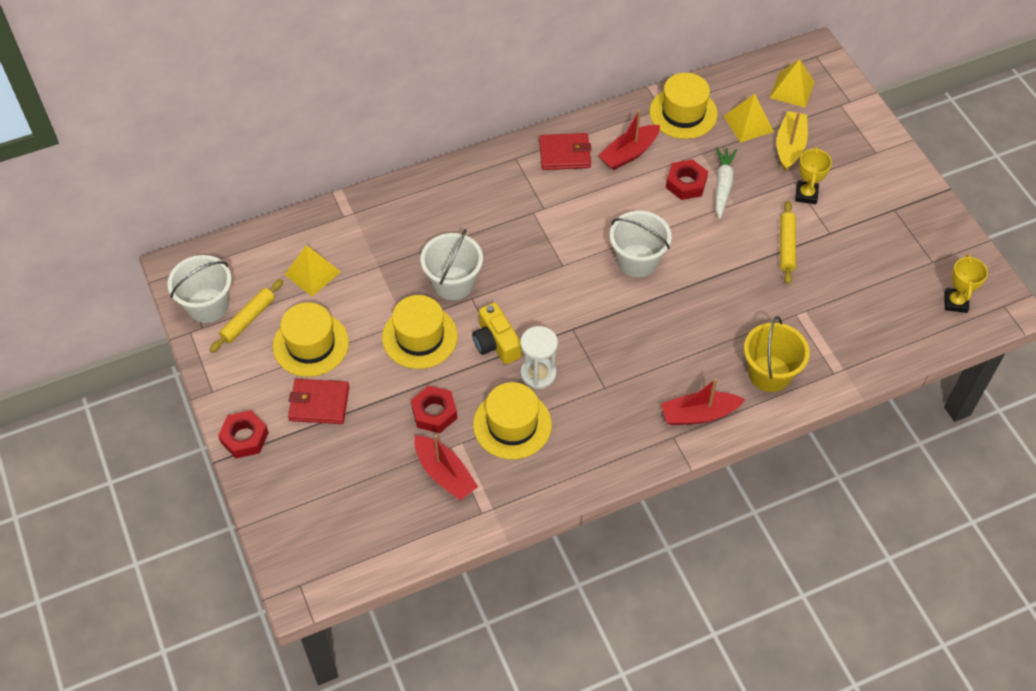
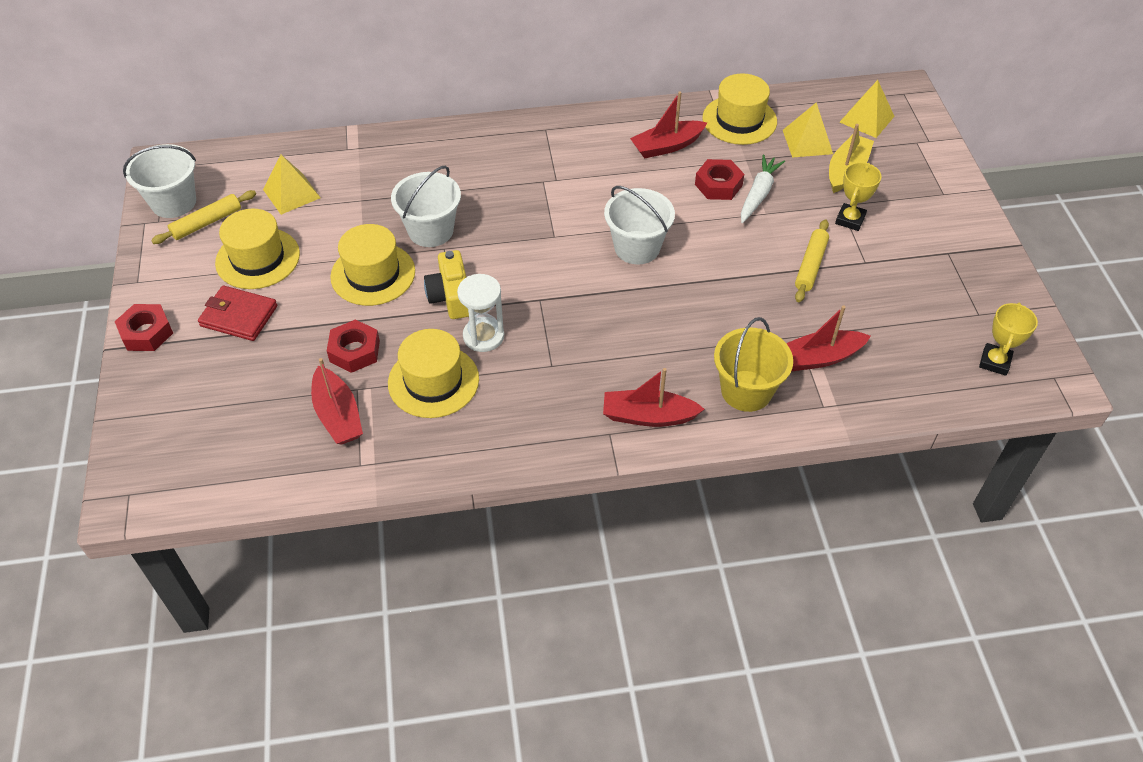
camera: 15 degrees right, 5 degrees down
red wallet [539,133,591,170] -> none
none -> red boat [786,305,871,372]

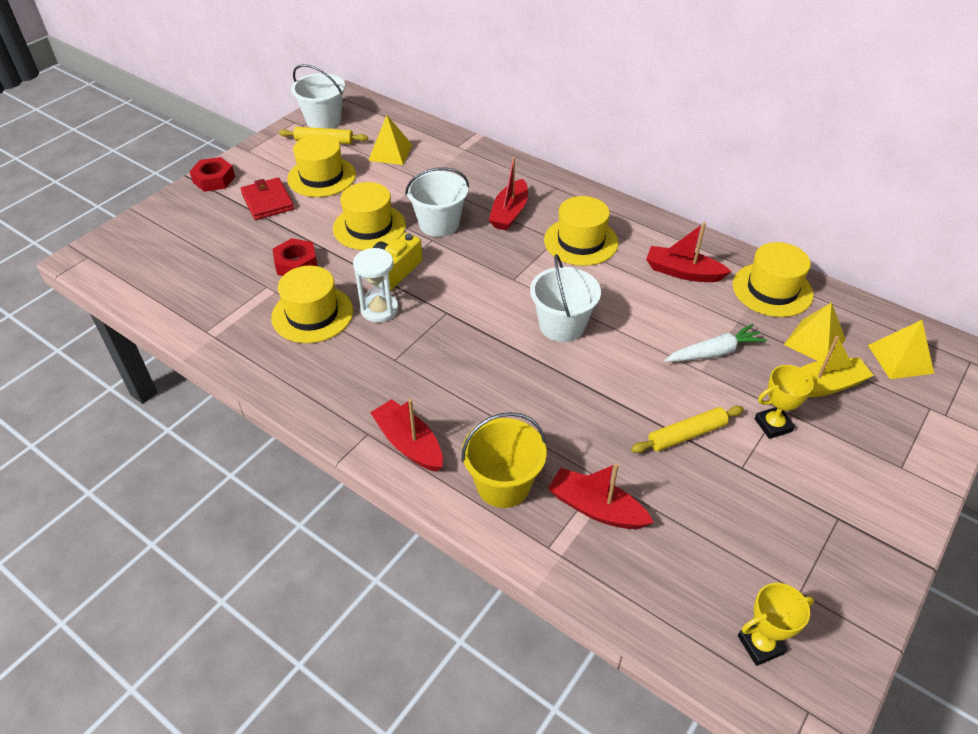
camera: 45 degrees right, 5 degrees down
red boat [311,358,363,445] -> red boat moved to [489,157,528,231]
red nut [695,159,744,200] -> none
none -> yellow hat [544,196,618,266]

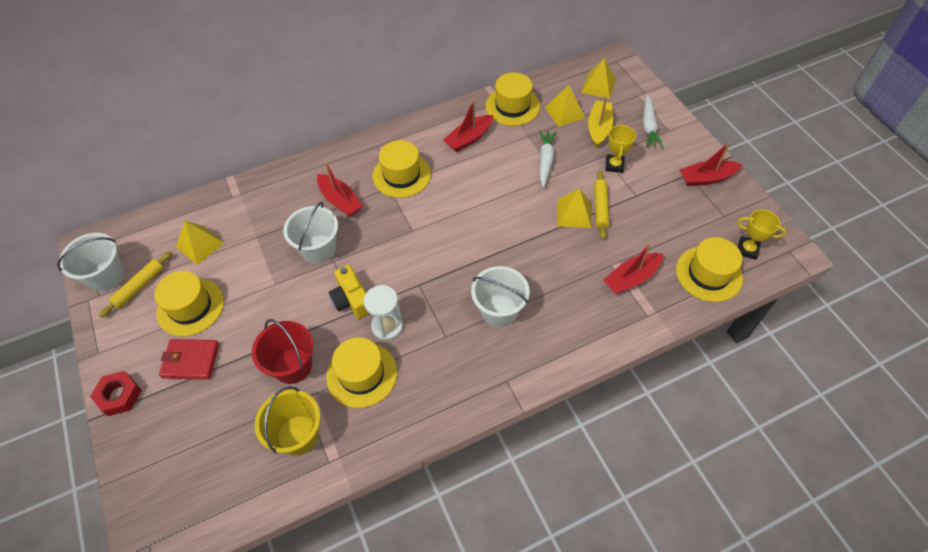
camera: 60 degrees left, 10 degrees up
red nut [273,238,318,276] -> red bucket [252,319,313,384]
yellow hat [333,182,406,250] -> yellow hat moved to [676,237,743,302]
red boat [370,399,443,472] -> red boat moved to [679,142,743,186]
yellow bucket [462,412,547,508] -> yellow bucket moved to [255,386,320,456]
white bucket [530,254,601,342] -> white bucket moved to [471,266,530,327]
yellow trophy [738,583,814,666] -> yellow trophy turned 75 degrees counterclockwise [737,210,786,260]
none -> yellow pyramid [557,188,591,228]
none -> white carrot [643,95,663,148]

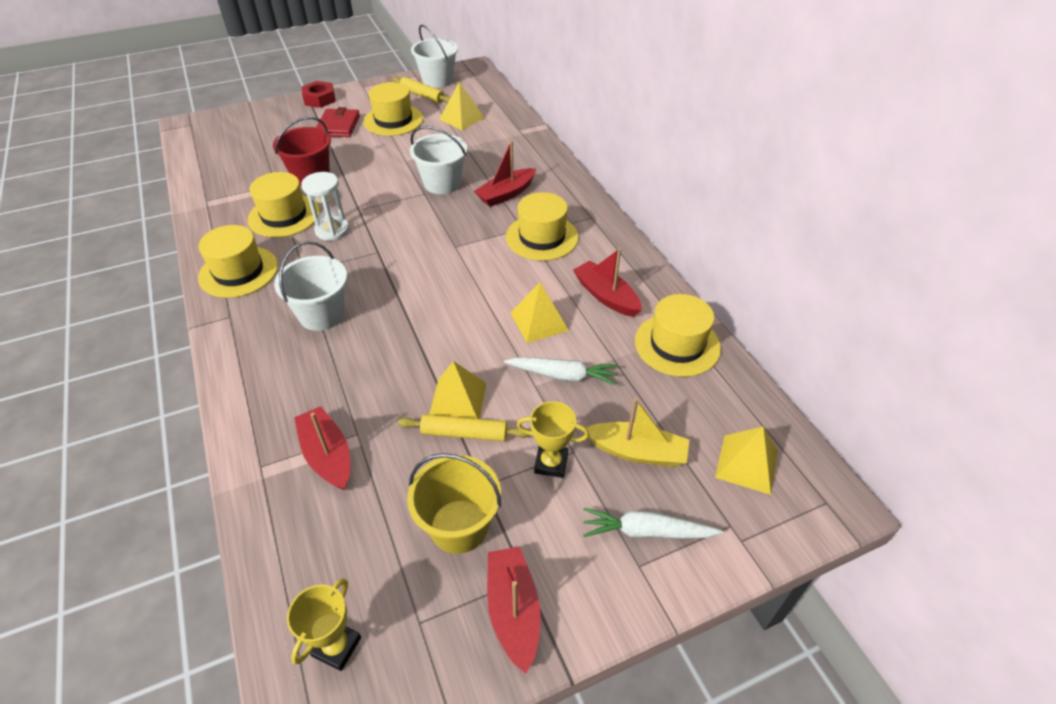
camera: 90 degrees right, 10 degrees down
yellow bucket [255,386,320,456] -> yellow bucket moved to [407,453,501,554]
yellow camera [329,265,370,319] -> none
yellow pyramid [545,85,585,127] -> yellow pyramid moved to [511,282,569,343]
yellow hat [676,237,743,302] -> yellow hat moved to [198,225,278,298]

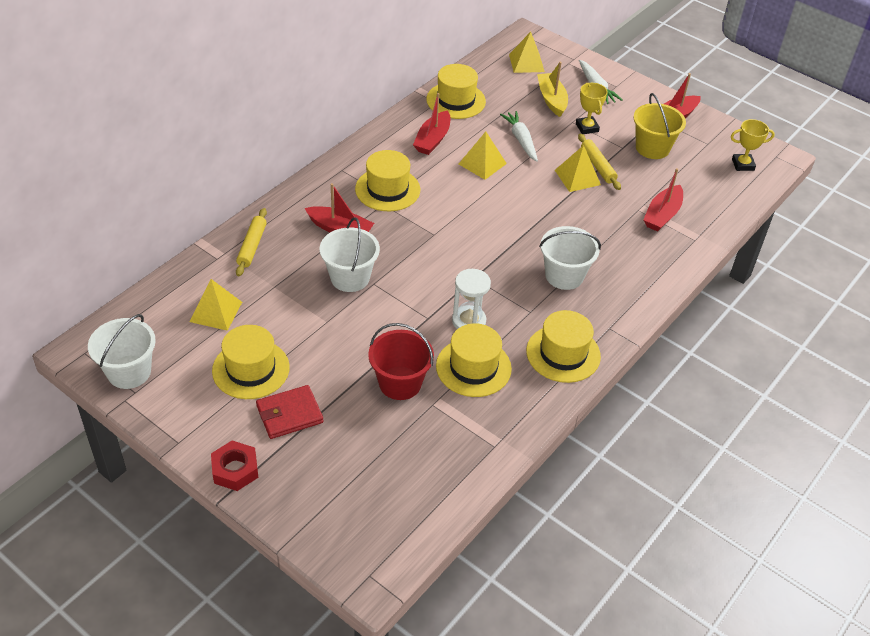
camera: 120 degrees left, 0 degrees up
yellow rolling pin [392,77,450,103] -> yellow rolling pin moved to [236,208,267,276]

